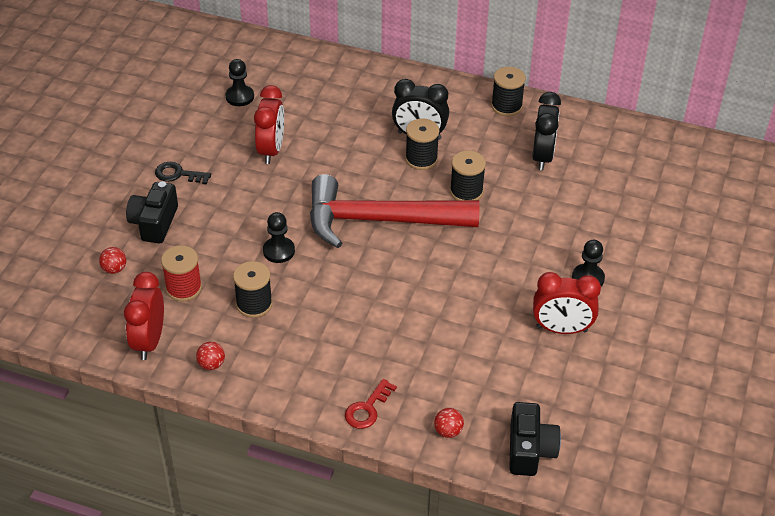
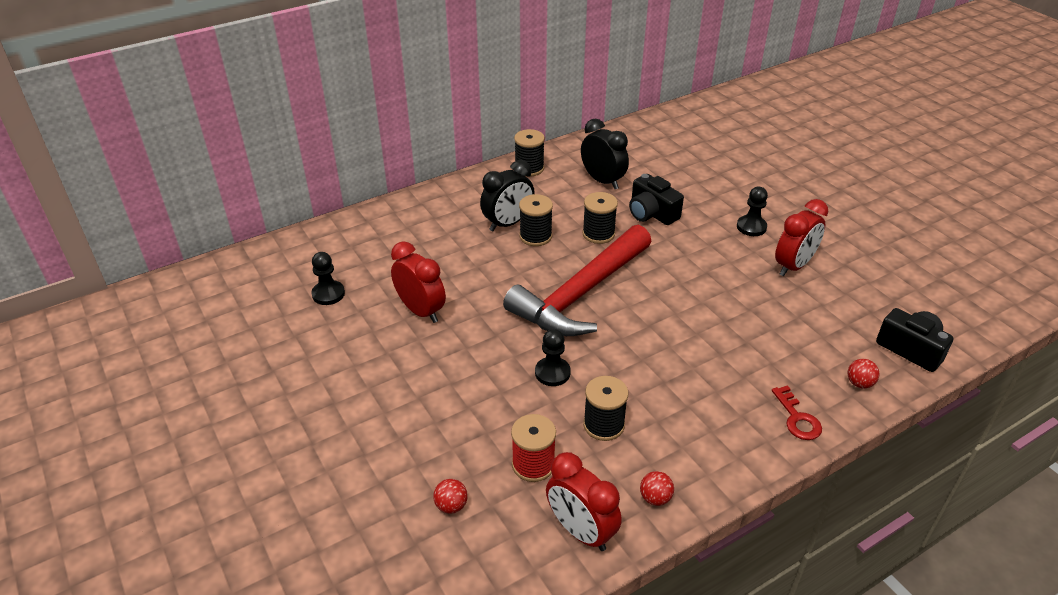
camera: 50 degrees left, 5 degrees down
black camera [126,181,178,243] -> black camera moved to [629,174,684,225]
black key [155,162,211,184] -> none

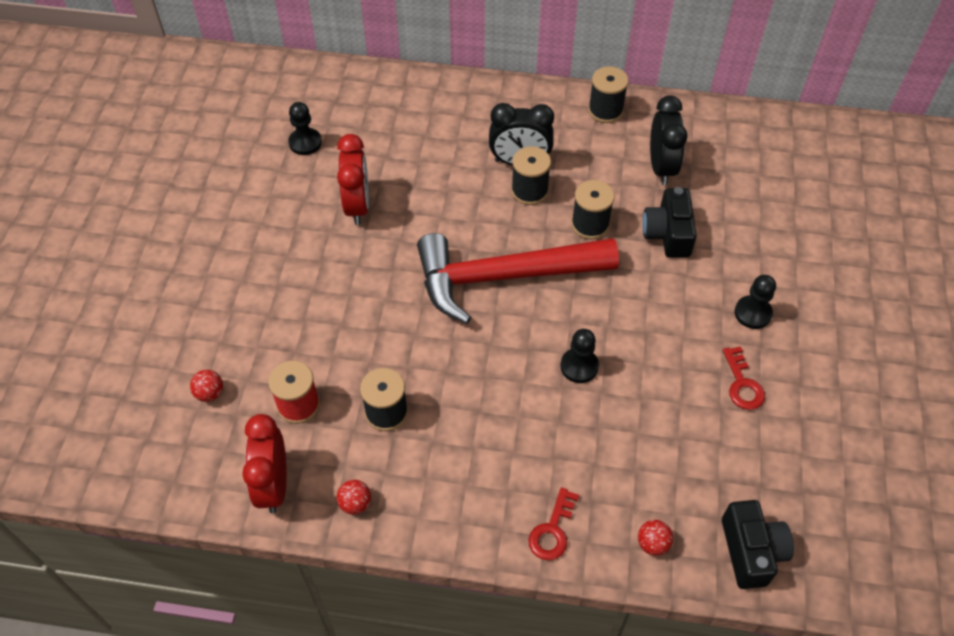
camera: 40 degrees right, 15 degrees up
black pawn [535,329,571,386] -> black pawn moved to [560,329,599,383]
red clock [775,199,828,276] -> red key [723,346,765,410]

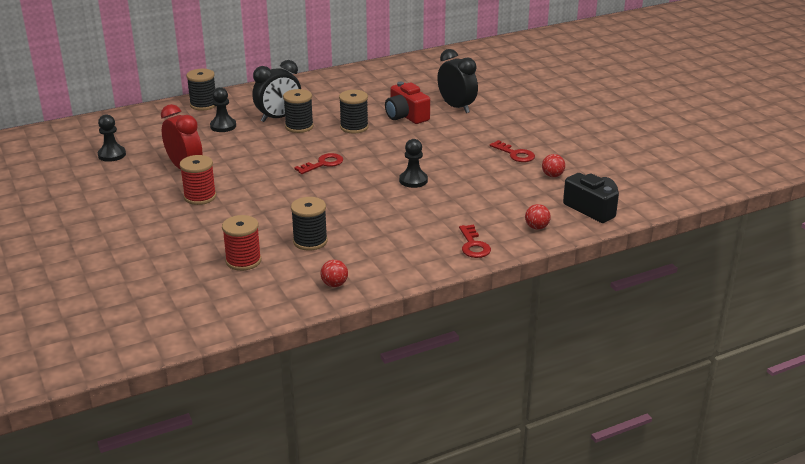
camera: 35 degrees left, 25 degrees down
red ball [190,370,223,402] -> red ball moved to [542,154,565,177]
red clock [242,414,287,513] -> none
red hammer [417,233,619,324] -> red key [294,153,343,174]
black spool [588,66,629,123] -> black spool moved to [186,69,216,111]
black camera [642,187,697,258] -> red camera [385,82,430,124]
black clock [650,96,688,185] -> black clock moved to [437,49,478,113]
black pawn [734,275,776,329] -> black pawn moved to [210,87,236,132]
none -> red spool [180,155,216,205]

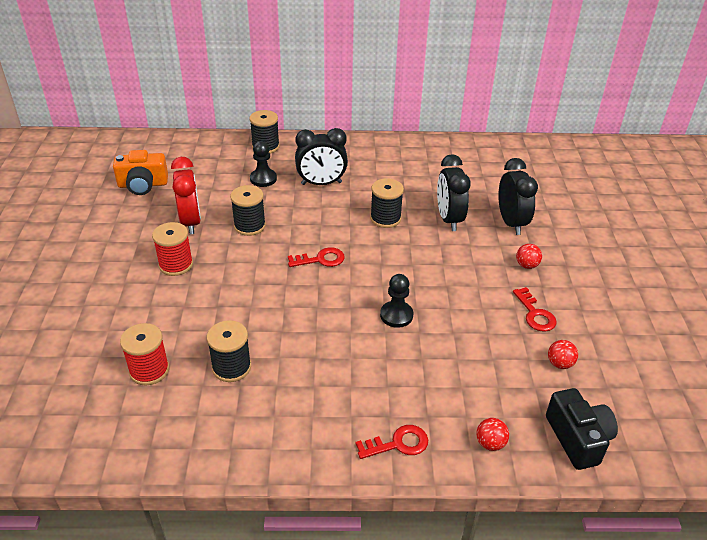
camera: 25 degrees right, 10 degrees up
black pawn [98,114,126,162] -> orange camera [113,150,168,195]
black spool [283,89,314,133] -> black spool moved to [230,185,266,236]
red ball [321,260,348,287] -> red ball moved to [516,244,542,269]
red camera [385,82,430,124] -> black clock [437,154,471,231]
red key [459,225,491,258] -> red key turned 120 degrees counterclockwise [356,425,428,459]

